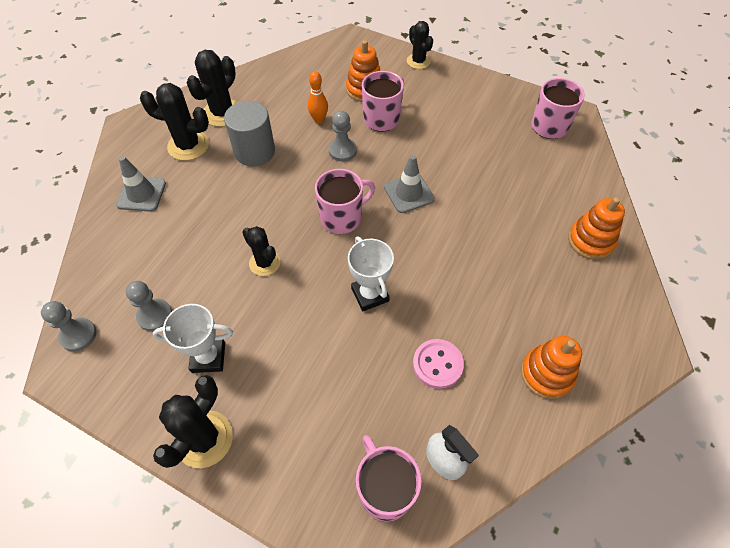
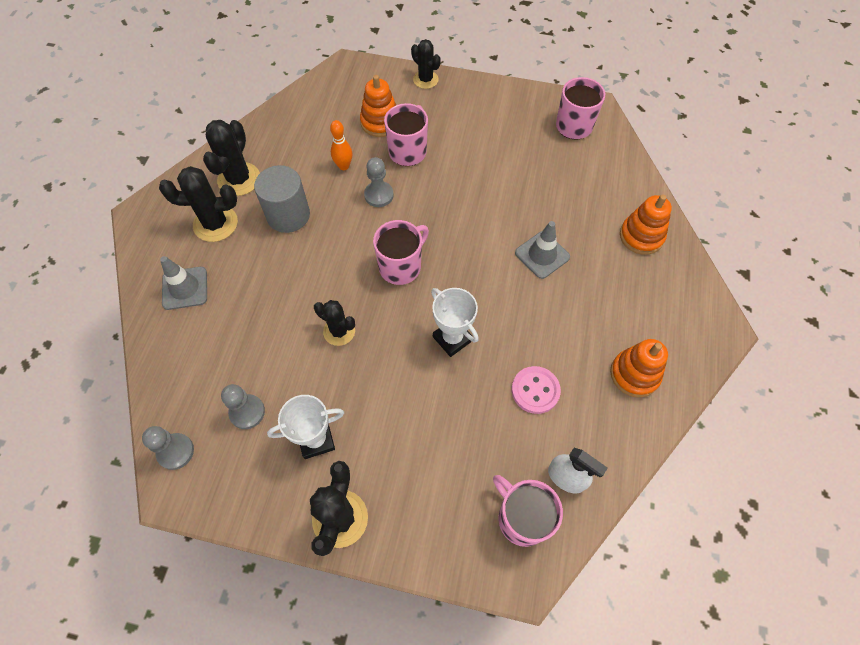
camera: 15 degrees left, 5 degrees up
grey traffic cone [384,155,435,213] -> grey traffic cone moved to [515,221,570,279]

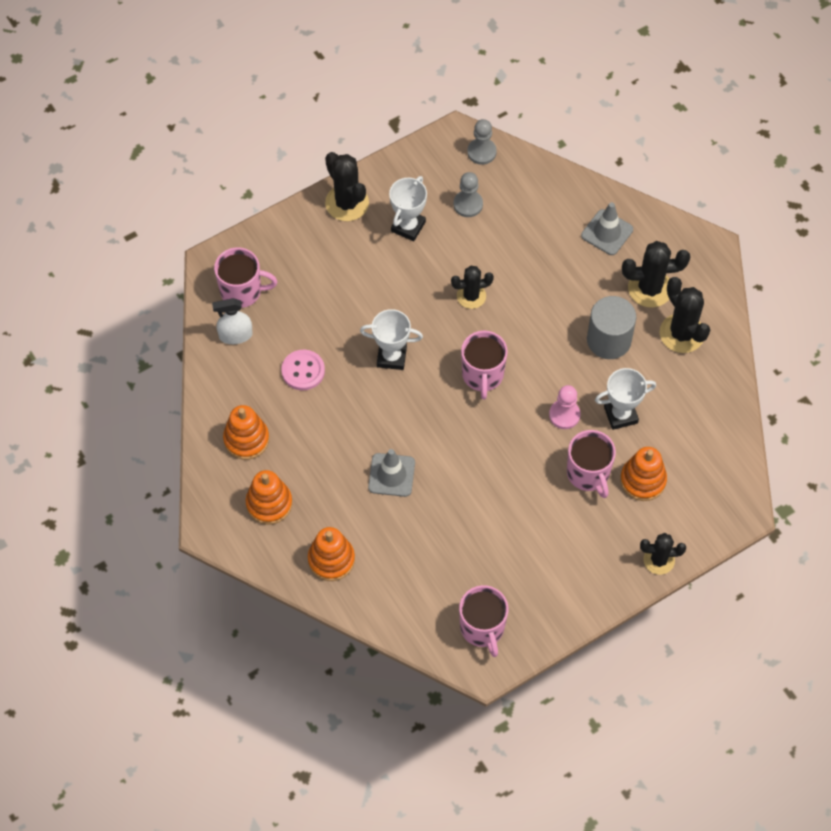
camera: 135 degrees right, 0 degrees up
black cactus [159,166,238,242] -> black cactus turned 45 degrees clockwise [622,241,690,308]
orange bowling pin [330,120,352,170] -> white trophy [595,368,656,430]
grey pawn [364,157,394,207] -> pink pawn [549,385,581,429]
none -> orange stacking toy [246,470,292,525]

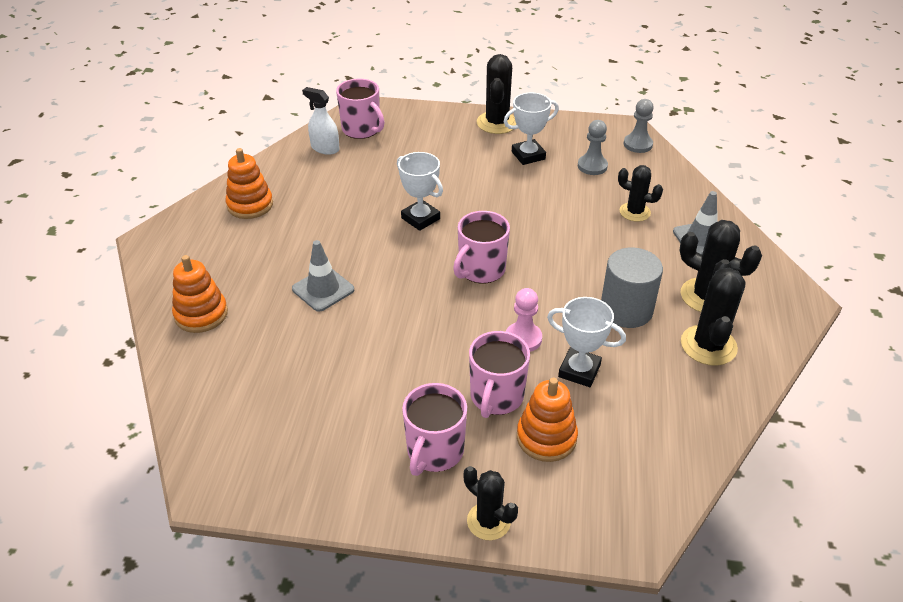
camera: 40 degrees right, 20 degrees down
orange stacking toy [246,470,292,525] -> none
pink button [281,350,325,390] -> none
black cactus [451,266,494,309] -> black cactus moved to [618,165,663,222]
pink mug [459,585,508,657] -> pink mug moved to [402,383,467,476]

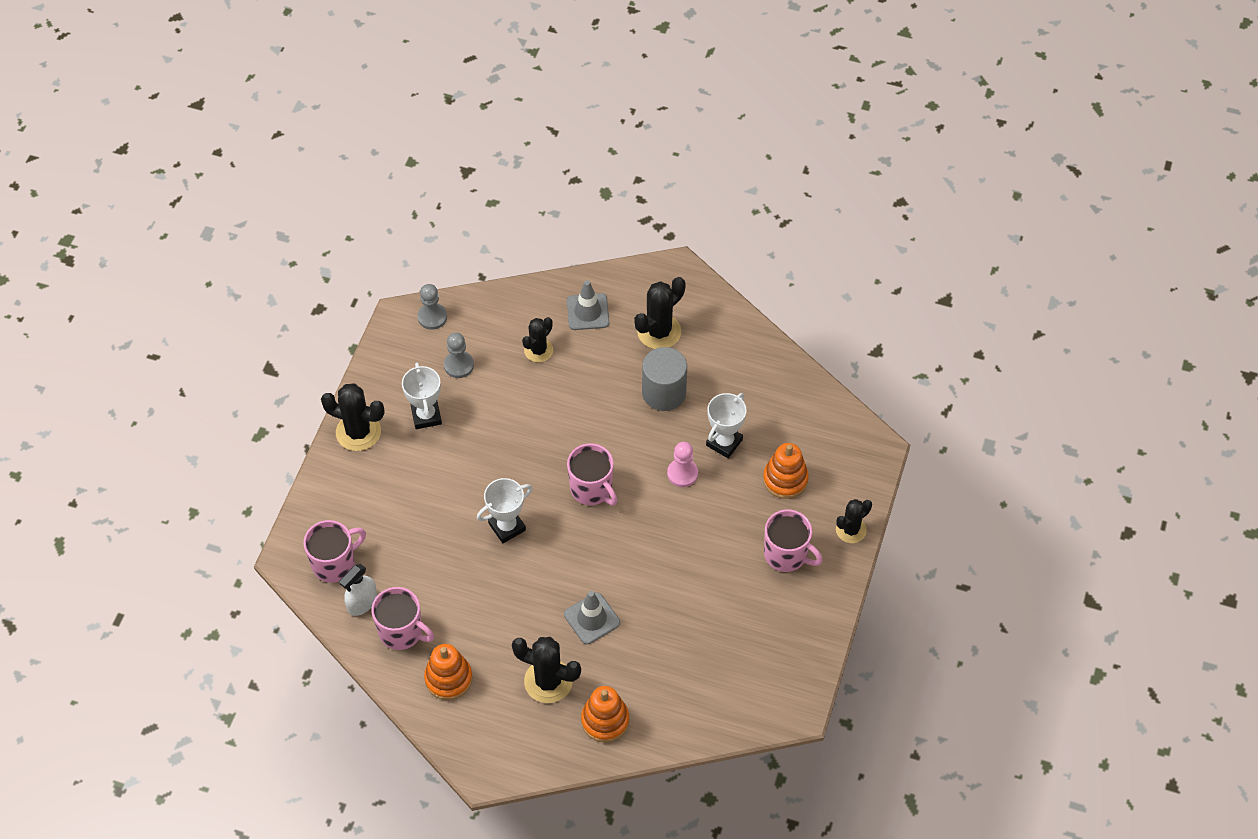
camera: 80 degrees left, 15 degrees up
pink mug [469,331,530,418] -> pink mug moved to [372,587,434,650]
black cactus [681,259,746,366] -> black cactus moved to [512,637,581,703]

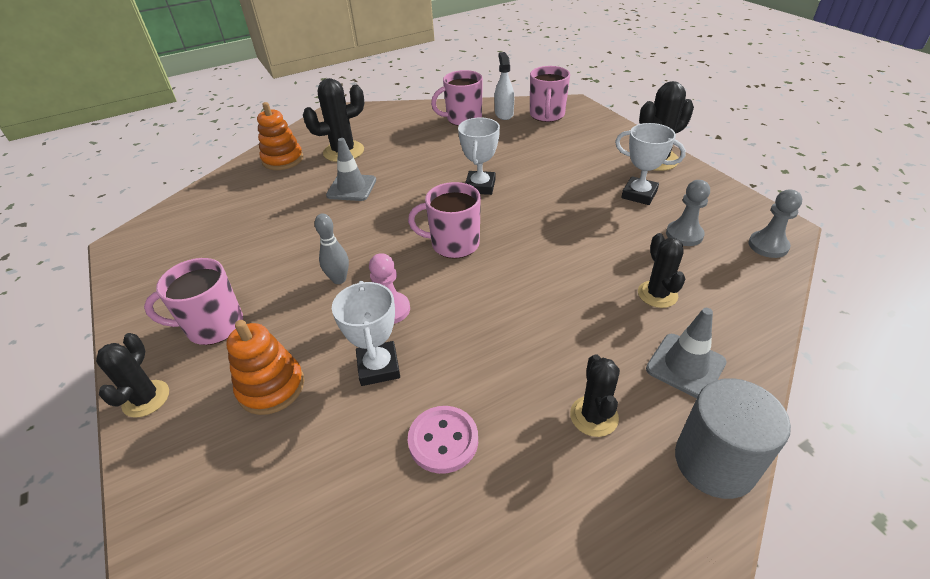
camera: 135 degrees right, 15 degrees down
orange stacking toy [424,644,473,700] -> none
black cactus [634,277,686,349] -> black cactus [570,354,620,437], size x0.66
grey cylinder [642,347,687,411] -> grey cylinder moved to [675,378,791,499]
none -> grey bowling pin [315,213,349,284]
none -> pink button [408,406,478,474]

